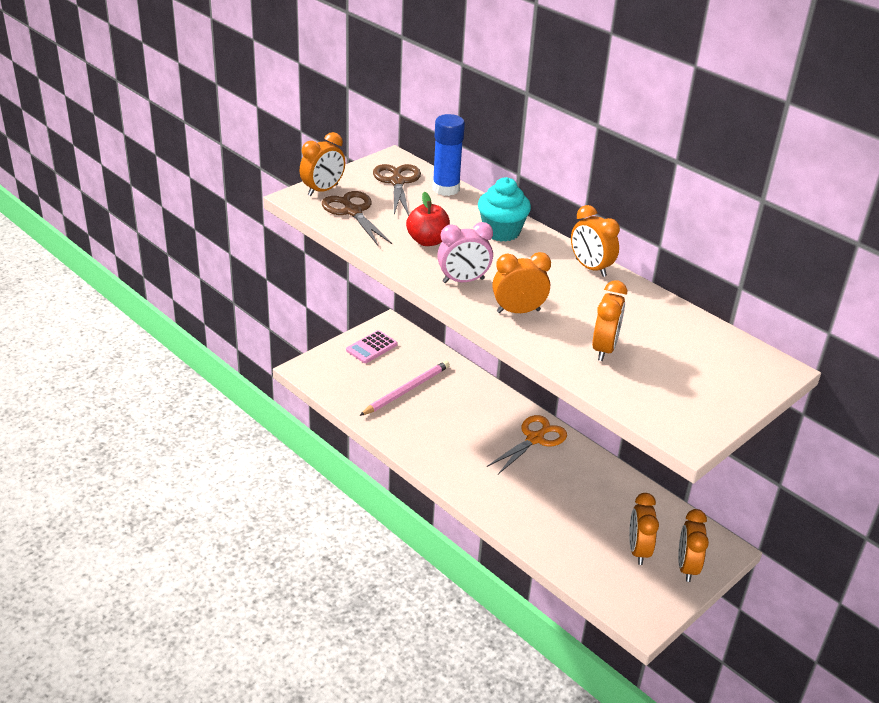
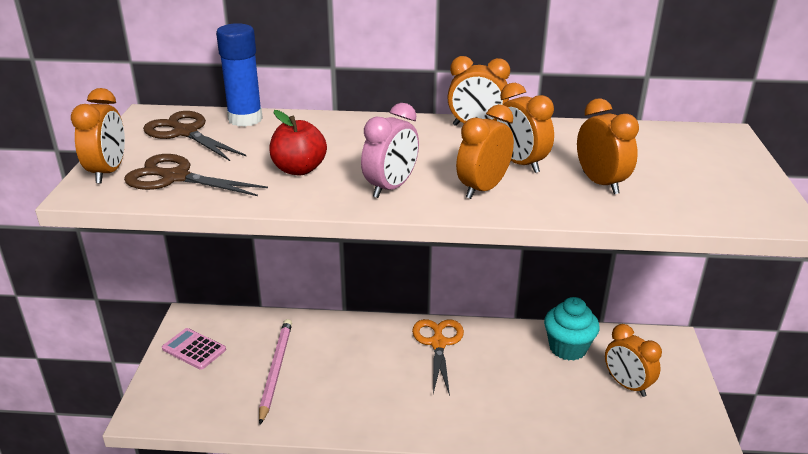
camera: 40 degrees left, 5 degrees down
pink calculator [346,330,398,363] -> pink calculator turned 120 degrees clockwise [162,328,226,370]
turquoise cupcake [478,177,531,242] -> turquoise cupcake moved to [544,297,600,361]
orange clock [678,509,709,582] -> orange clock moved to [495,83,554,173]

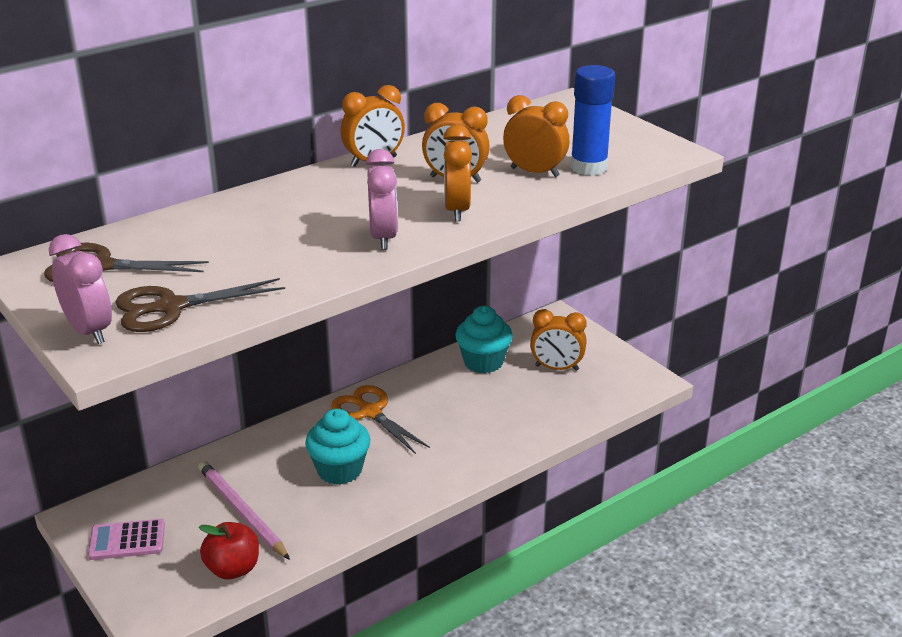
camera: 40 degrees left, 0 degrees up
orange clock [71,88,125,183] -> pink clock [49,234,112,344]
blue glue stick [216,23,263,127] -> blue glue stick moved to [571,65,615,176]
red apple [269,110,327,175] -> red apple moved to [199,522,259,579]
none -> turquoise cupcake [305,409,370,485]

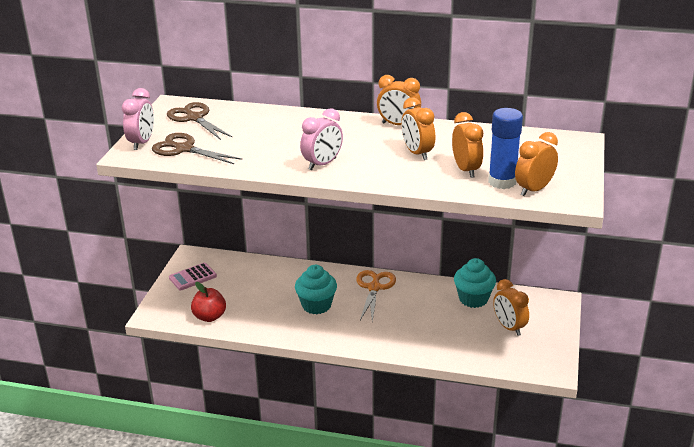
camera: 50 degrees right, 0 degrees up
pink calculator [88,519,165,560] -> pink calculator turned 75 degrees counterclockwise [169,263,217,291]
pink pencil [198,461,290,560] -> none
orange clock [443,125,472,221] -> orange clock moved to [515,132,558,196]

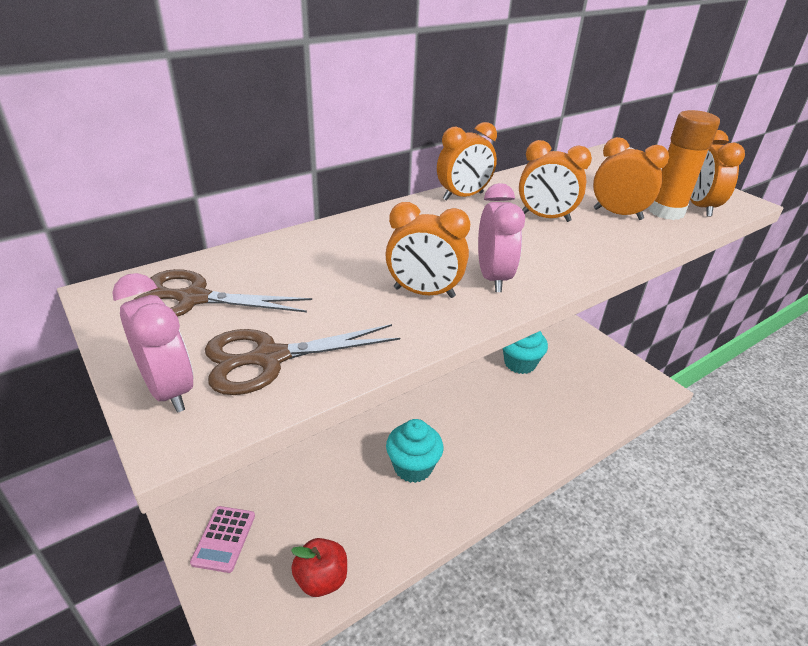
camera: 50 degrees left, 5 degrees up
orange scissors [356,270,396,321] -> none
blue glue stick [488,108,523,189] -> orange glue stick [648,110,720,220]
orange clock [493,279,529,336] -> orange clock moved to [385,202,470,298]

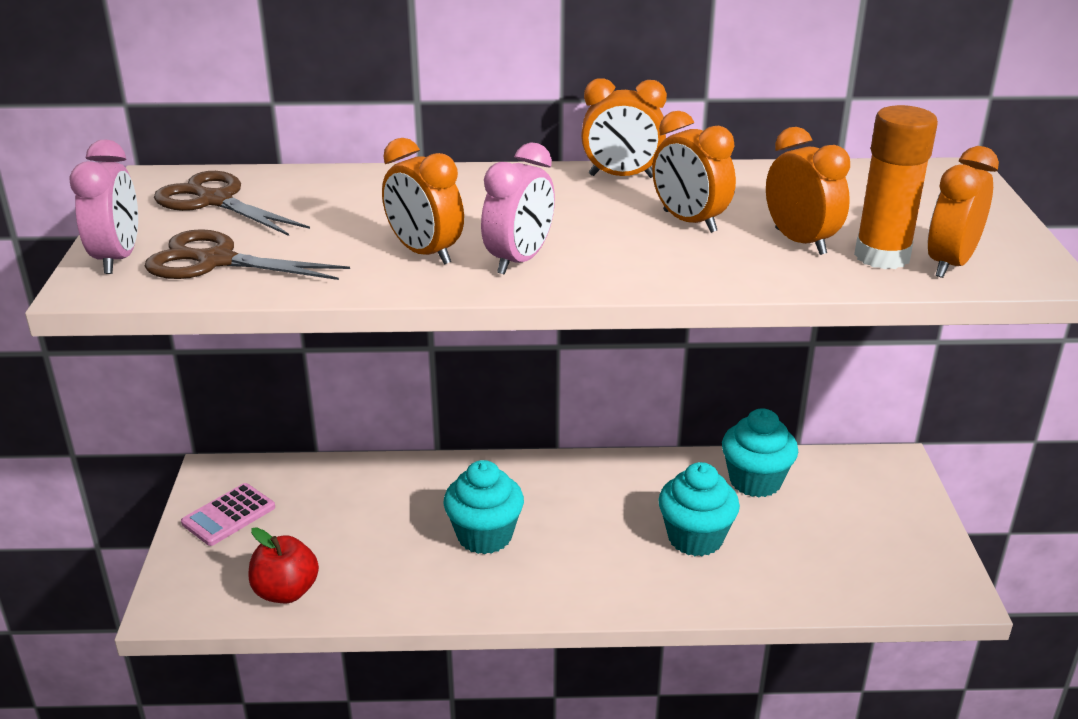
camera: 35 degrees right, 5 degrees down
none -> turquoise cupcake [658,462,740,556]

